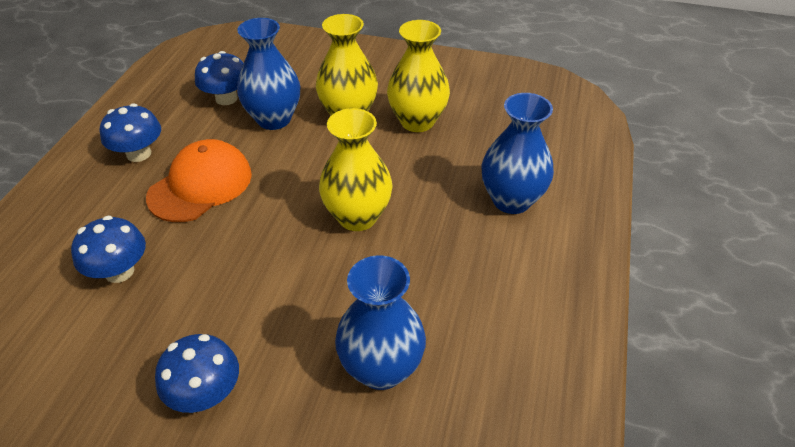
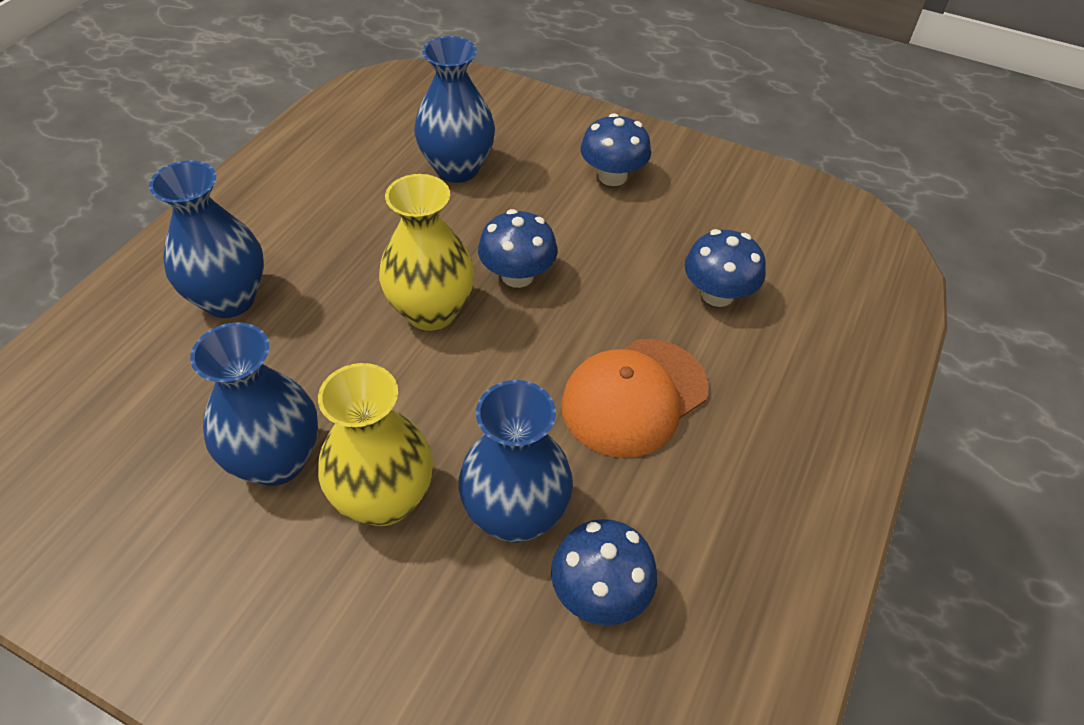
camera: 170 degrees left, 5 degrees up
blue mushroom [100,103,161,162] -> blue mushroom moved to [478,209,557,288]
yellow vase [387,20,450,132] -> blue vase [190,322,318,486]

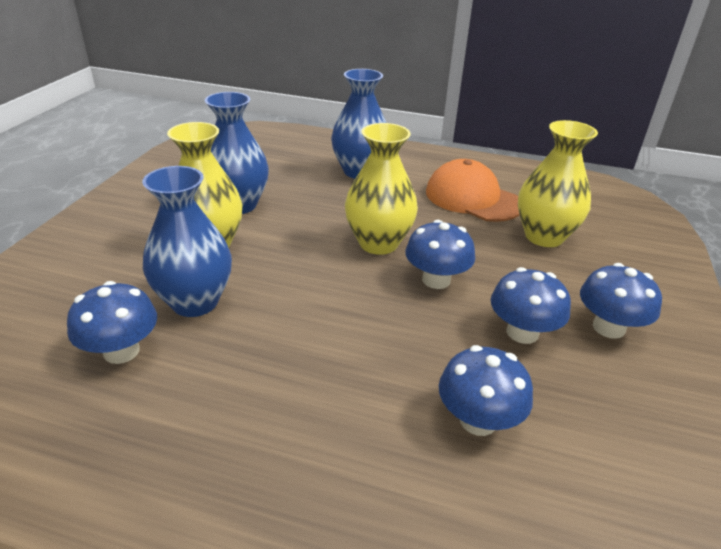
camera: 80 degrees right, 15 degrees down
blue vase [414,36,495,183] -> yellow vase [518,120,598,247]
orange cap [561,339,708,458] -> orange cap moved to [426,159,520,222]
none -> blue mushroom [491,267,571,344]

